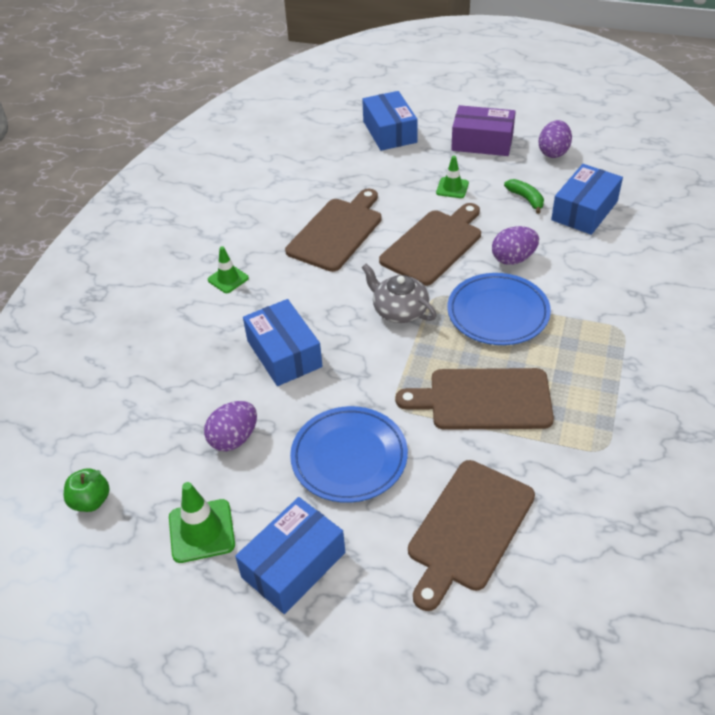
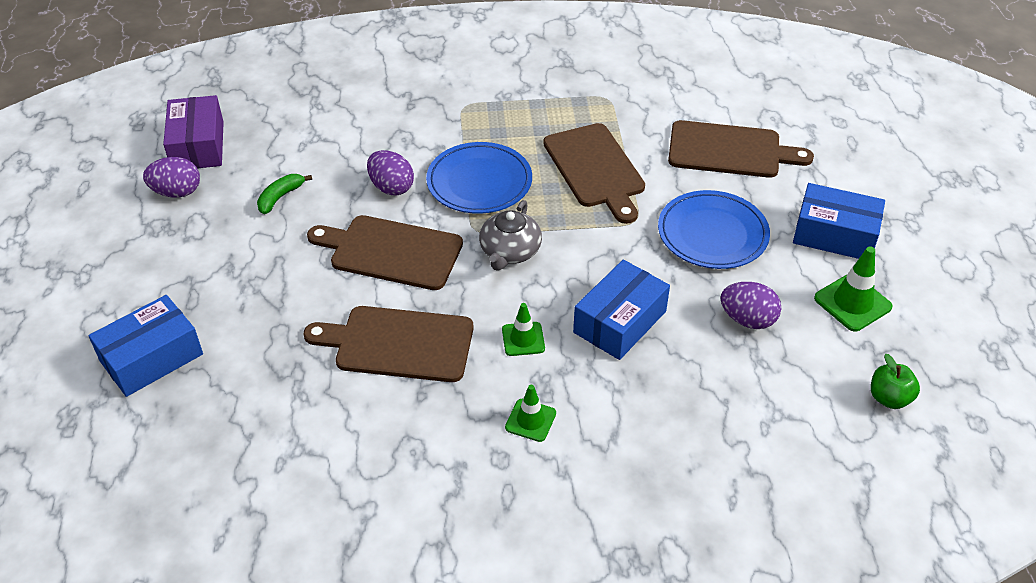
camera: 115 degrees left, 0 degrees up
green traffic cone [436,156,469,198] -> green traffic cone moved to [502,303,545,356]
purple box [451,105,516,156] -> purple box moved to [163,95,224,169]
blue box [551,164,623,235] -> none

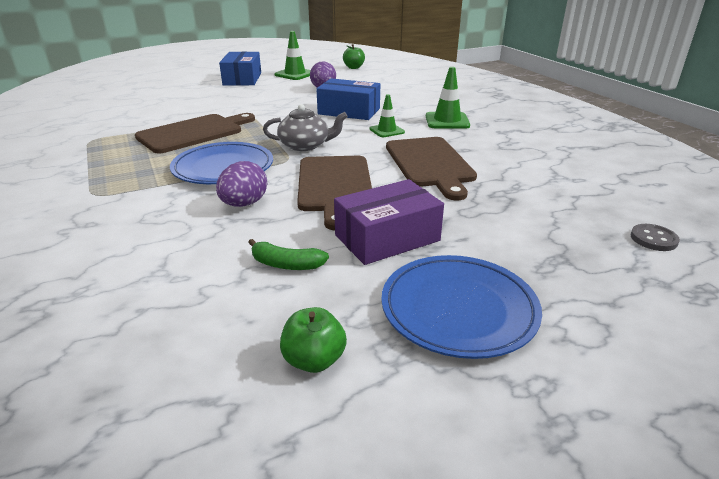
camera: 110 degrees left, 15 degrees down
blue box [88,295,203,397] -> none
purple egg [143,157,200,198] -> green apple [280,307,347,373]
purple box [163,95,224,169] -> purple box moved to [334,179,444,265]
green traffic cone [505,385,556,442] -> green traffic cone [426,67,470,129], size x1.52
blue plate [658,190,770,269] -> blue plate moved to [381,255,542,359]
brown cutting board [668,120,814,178] -> none
none -> grey button [630,224,680,251]

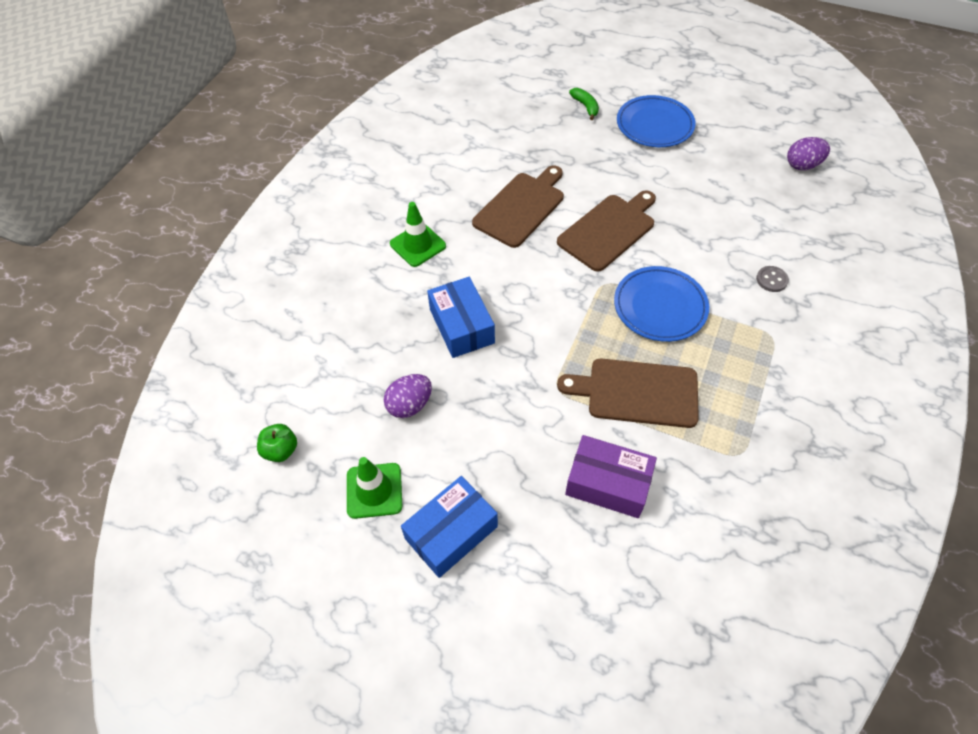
camera: 130 degrees left, 25 degrees up
purple egg [216,161,267,207] -> purple egg moved to [787,137,830,170]
green banana [248,239,329,270] -> green banana moved to [569,88,599,120]
grey teapot [263,104,348,151] -> none
green apple [280,307,347,373] -> none
purple box [334,179,444,265] -> purple box moved to [565,435,657,518]
green traffic cone [369,94,405,137] -> none
grey button [630,224,680,251] -> grey button moved to [756,266,789,292]

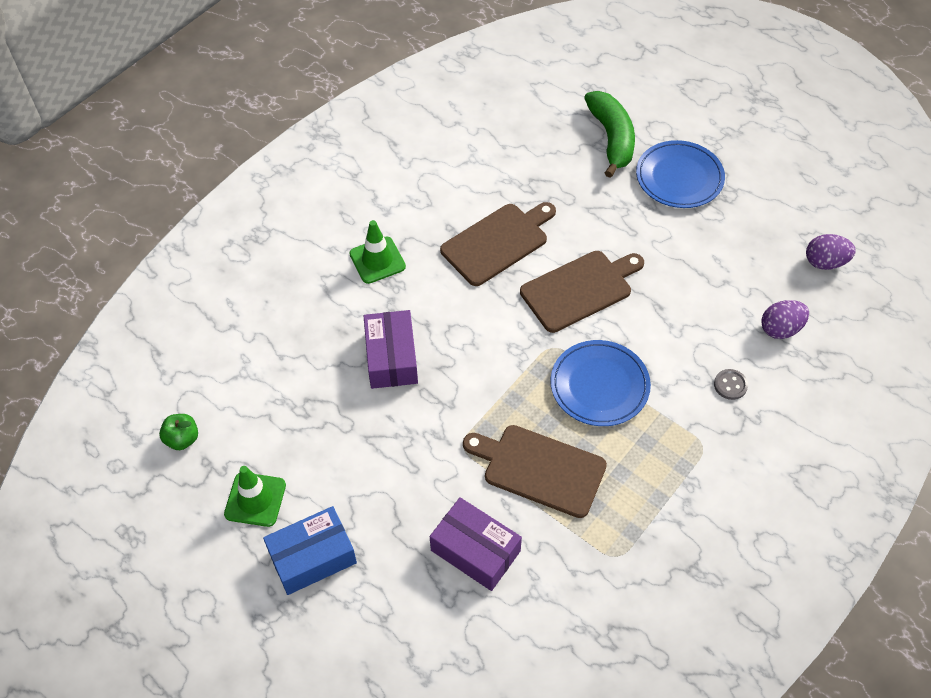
camera: 15 degrees right, 0 degrees up
purple egg [384,374,432,418] -> purple egg moved to [761,300,809,339]
blue box [427,277,495,358] -> purple box [364,310,418,389]
green banana [569,88,599,120] -> green banana [584,91,635,178], size x2.03

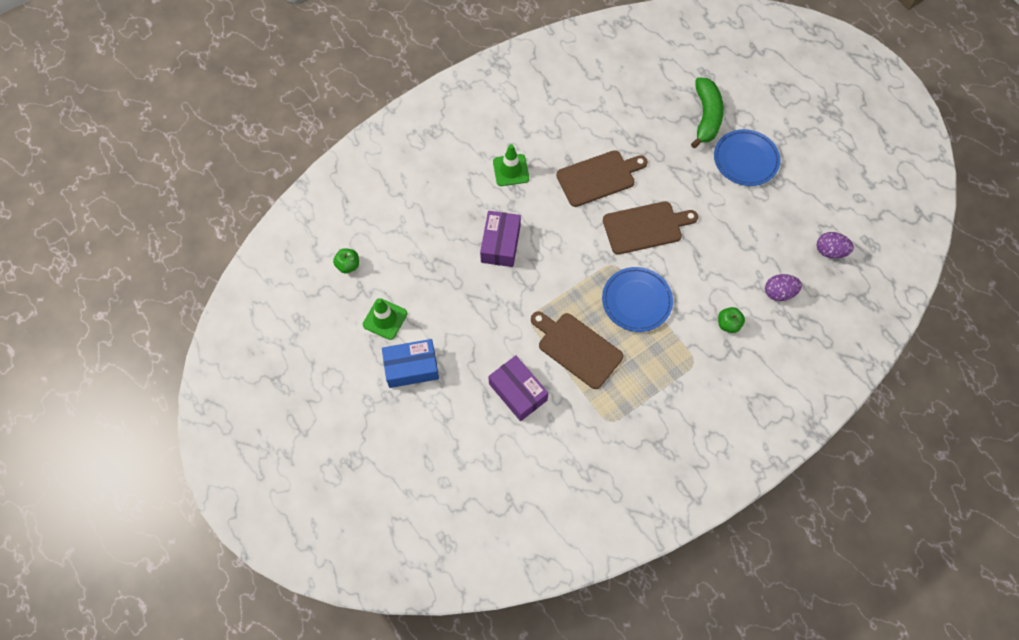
camera: 15 degrees right, 10 degrees up
grey button [714,369,748,400] -> green apple [718,307,745,333]

